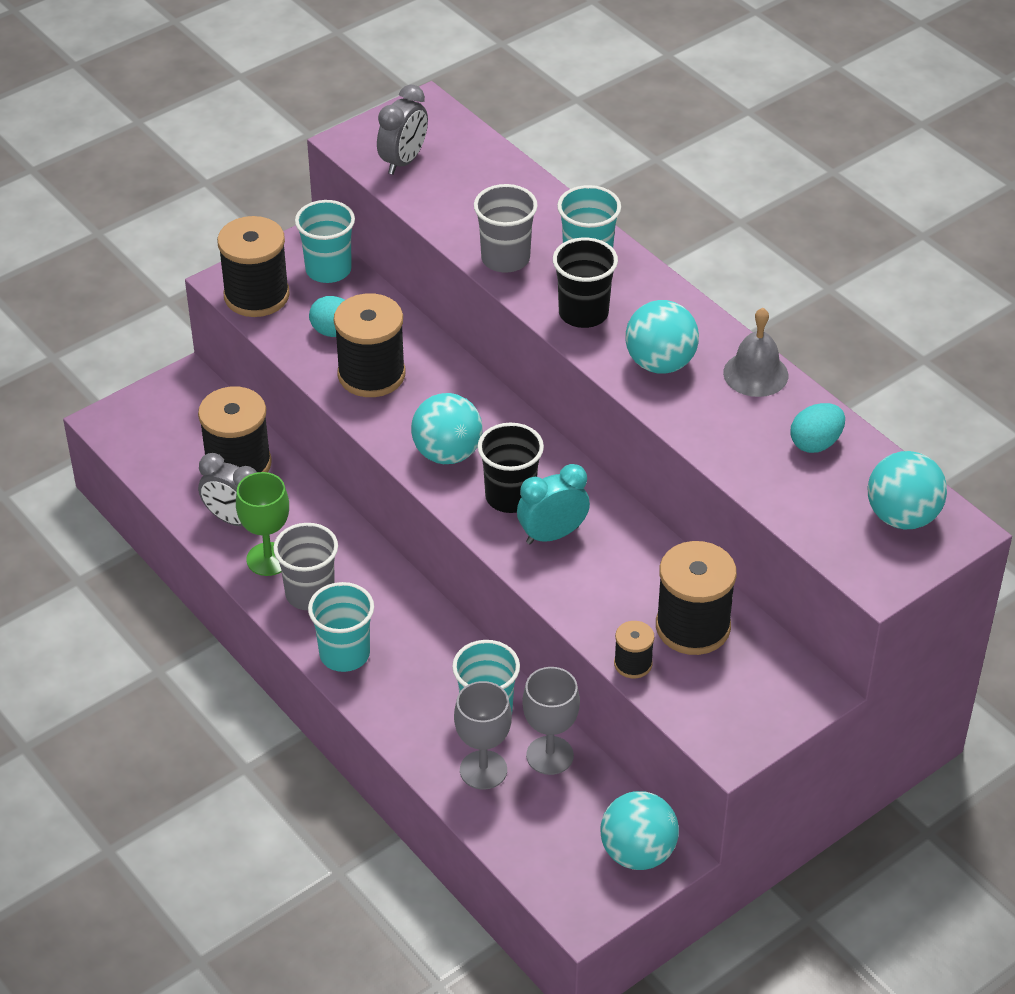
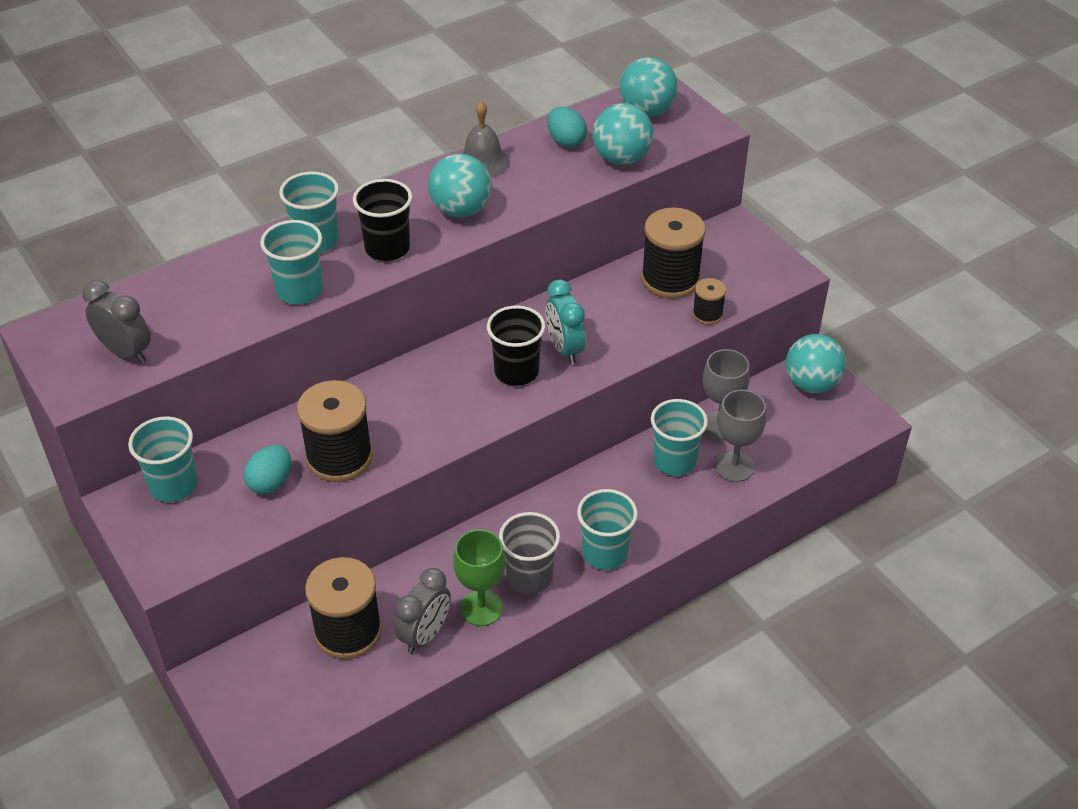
camera: 85 degrees left, 0 degrees up
black spool [217,216,290,317] -> none
turquoise ball [411,393,483,464] -> turquoise ball moved to [592,103,653,165]
grey cup [474,184,538,273] -> turquoise cup [260,220,323,304]

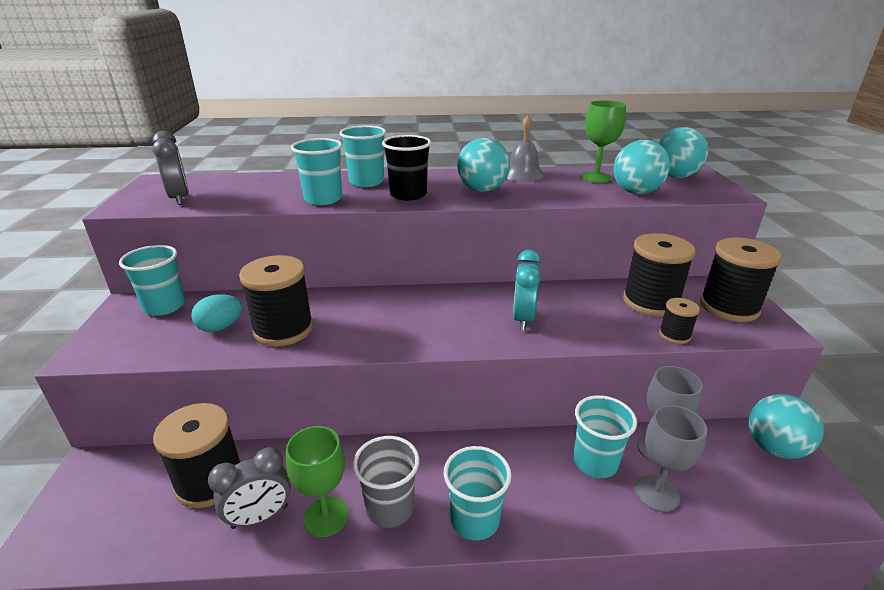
camera: 30 degrees right, 15 degrees down
black cup [487,306,545,386] -> none
turquoise egg [547,107,587,148] -> green goblet [581,100,626,183]
none -> black spool [700,237,782,322]

